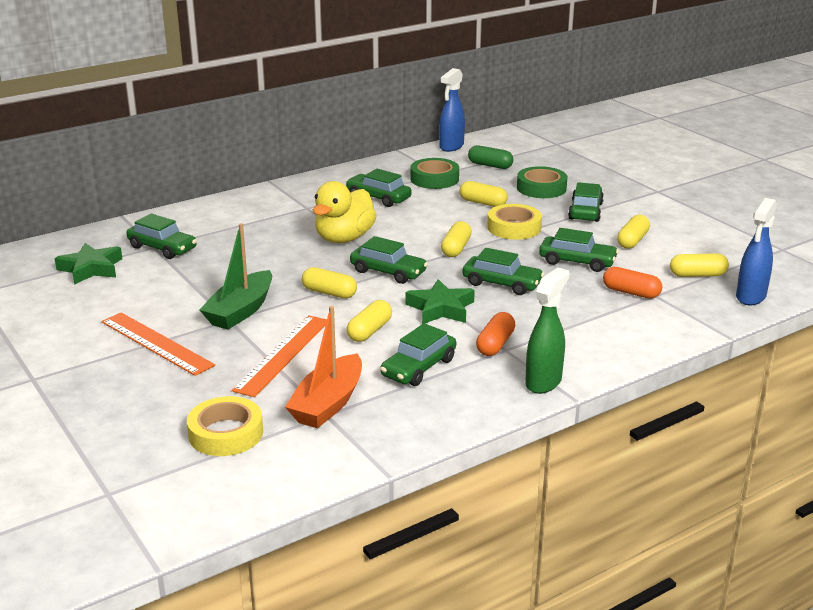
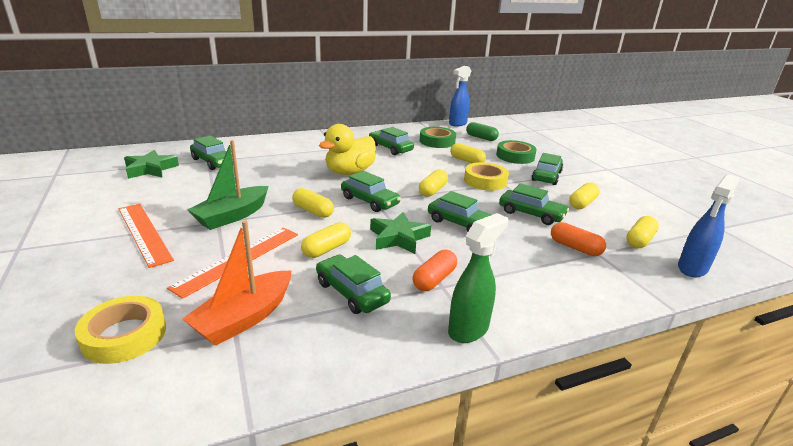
camera: 10 degrees right, 0 degrees up
green car [380,323,456,386] -> green car turned 90 degrees clockwise [316,255,391,314]
yellow capsule [670,253,729,277] -> yellow capsule turned 60 degrees counterclockwise [626,216,659,248]

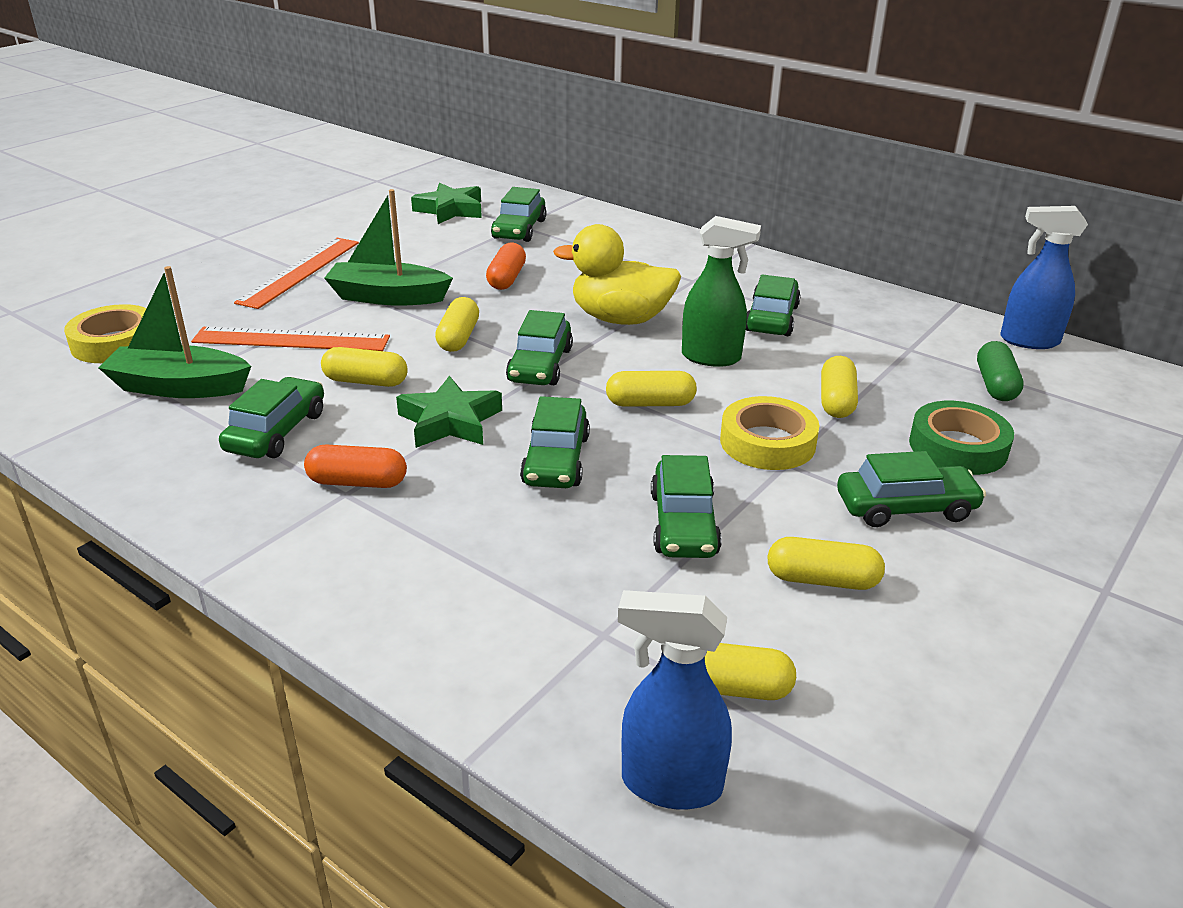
camera: 60 degrees right, 5 degrees up
orange boat [183,220,292,346] -> green boat [99,266,251,398]
green tape [420,127,456,148] -> none
green spray bottle [448,213,508,343] -> green spray bottle moved to [682,216,761,367]
orange capsule [551,222,606,256] -> orange capsule moved to [486,242,526,290]

